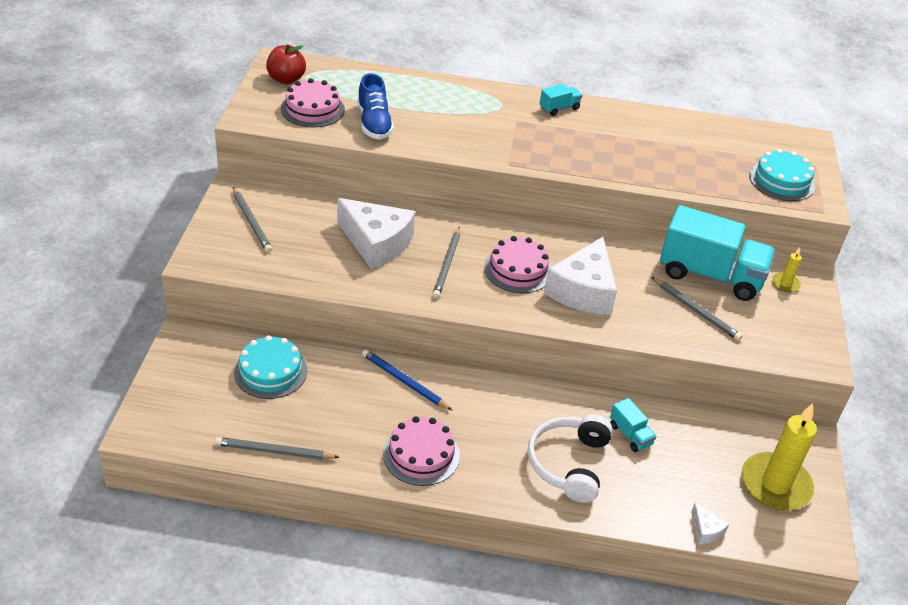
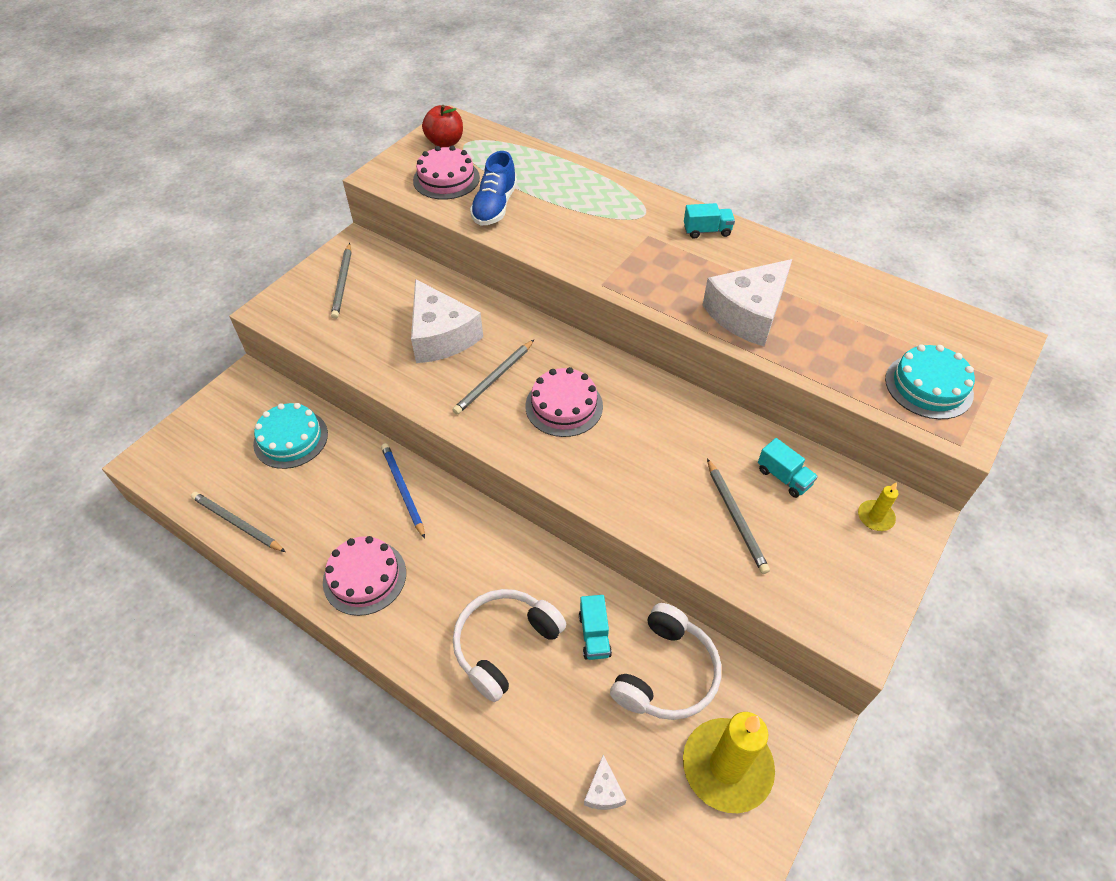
camera: 30 degrees right, 10 degrees up
white cheese [544,237,617,315] -> white cheese moved to [702,259,792,346]
turquoise truck [660,205,775,301] -> turquoise truck [758,438,818,498], size x0.43
none -> white headphones [610,603,721,720]

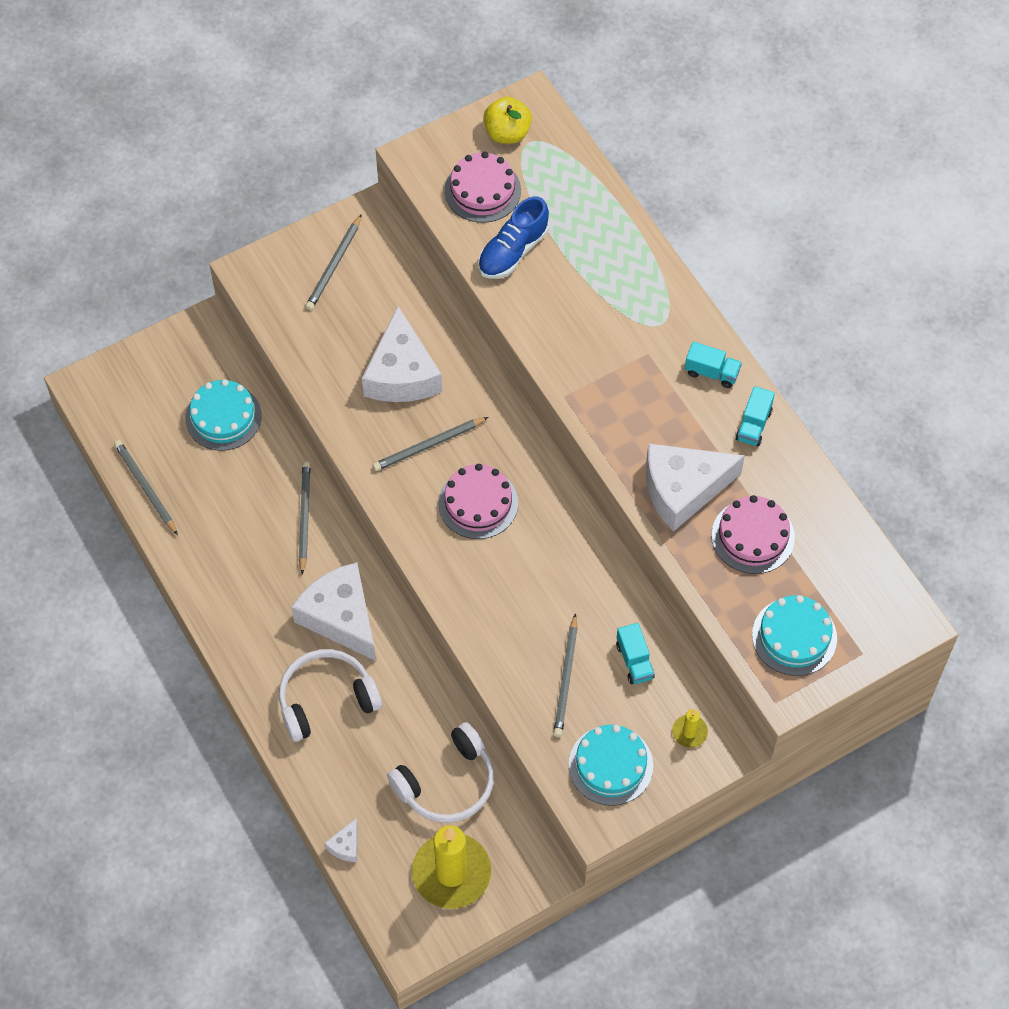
camera: 25 degrees right, 10 degrees up
pink cake [323,536,406,616] -> pink cake moved to [712,495,795,574]
blue pencil [381,443,425,539] -> grey pencil [299,461,311,575]
red apple [422,105,463,148] -> yellow apple [483,97,532,144]
turquoise truck [579,595,612,660] -> turquoise truck moved to [736,386,775,447]
none -> white cheese [291,562,376,661]
none -> turquoise cake [569,725,653,806]

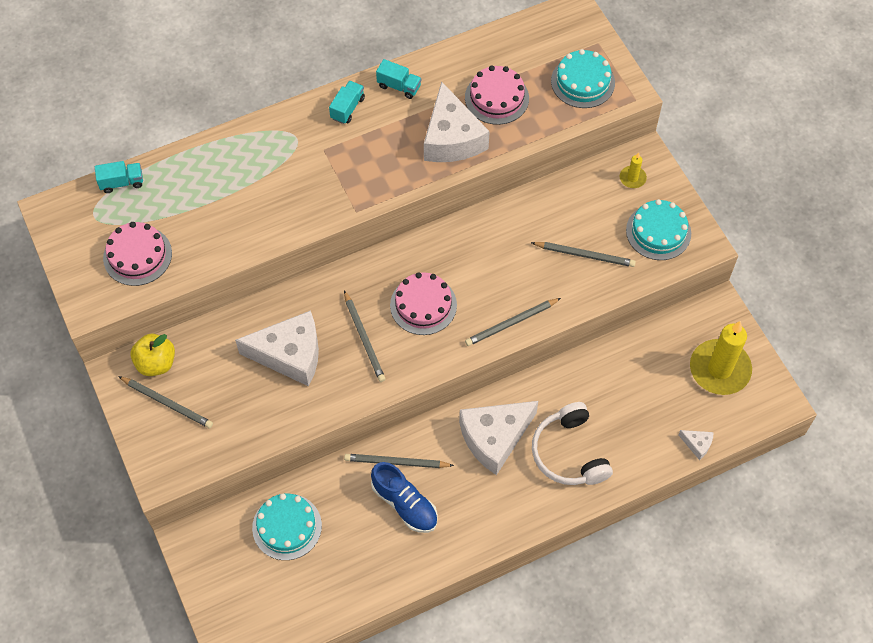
camera: 85 degrees left, 0 degrees up
grey pencil [114,440,178,535] -> grey pencil moved to [465,298,561,346]
white headphones [387,722,494,823] -> none
blue shoe [478,197,550,279] -> blue shoe moved to [371,462,438,533]
yellow apple [483,97,532,144] -> yellow apple moved to [131,334,175,376]
turquoise truck [616,623,655,684] -> turquoise truck moved to [95,161,143,193]

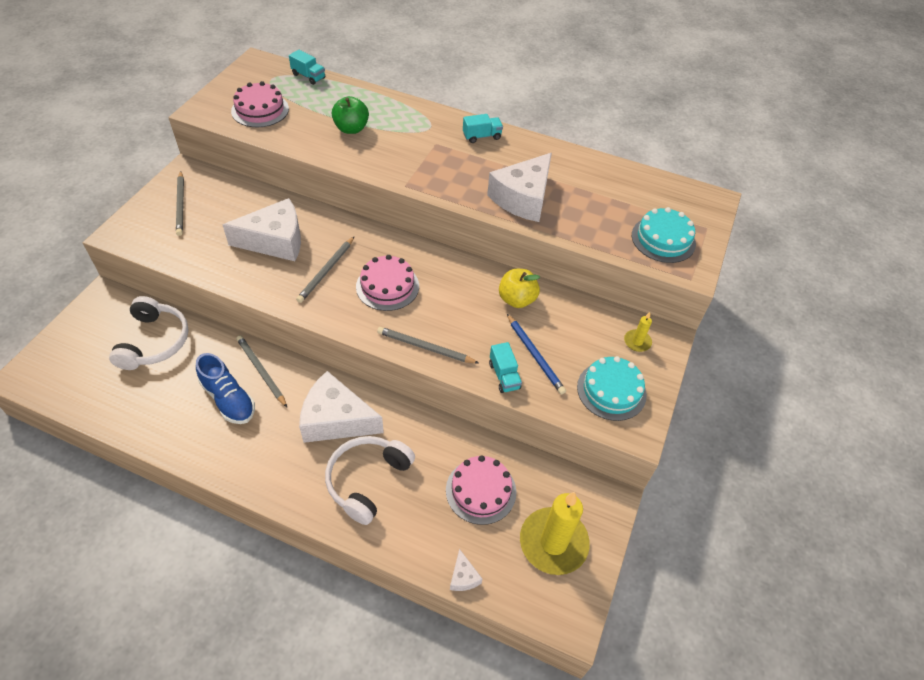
camera: 45 degrees right, 10 degrees down
yellow apple [131,334,175,376] -> yellow apple moved to [499,269,540,308]
white cheese [235,310,319,386] -> white cheese turned 60 degrees counterclockwise [223,198,301,261]
turquoise cake [252,494,322,560] -> white headphones [109,296,189,370]
blue shoe [371,462,438,533] -> blue shoe turned 45 degrees counterclockwise [196,353,255,424]
turquoise truck [376,59,421,99] -> turquoise truck moved to [489,342,522,393]
pink cake [465,65,529,125] -> pink cake moved to [446,455,516,525]
grey pencil [531,242,636,267] -> blue pencil [507,314,566,395]
none -> green apple [332,96,369,134]

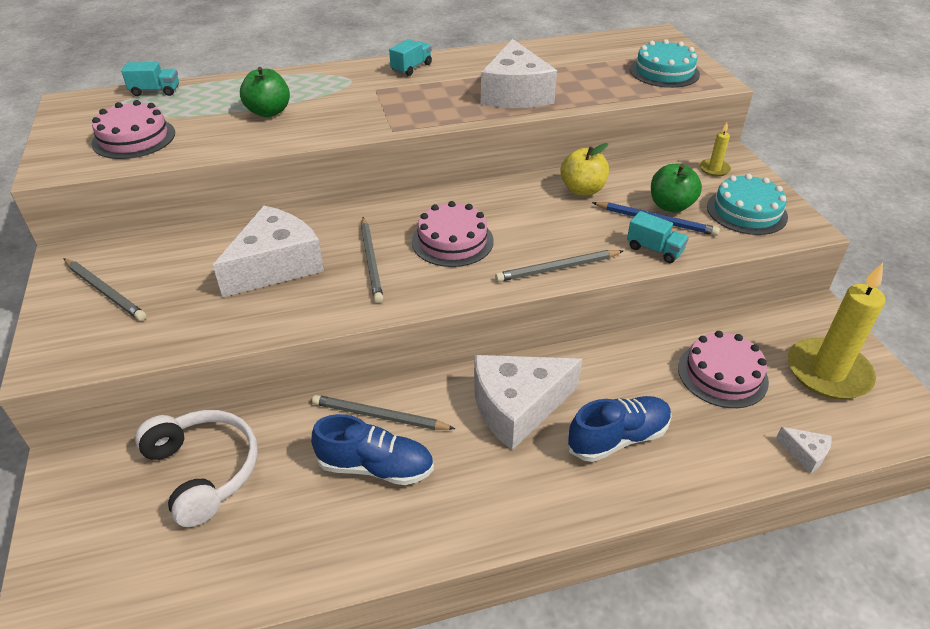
camera: 35 degrees left, 10 degrees down
white headphones [325,436,415,525] -> blue shoe [567,396,672,462]
none -> green apple [651,164,702,213]

